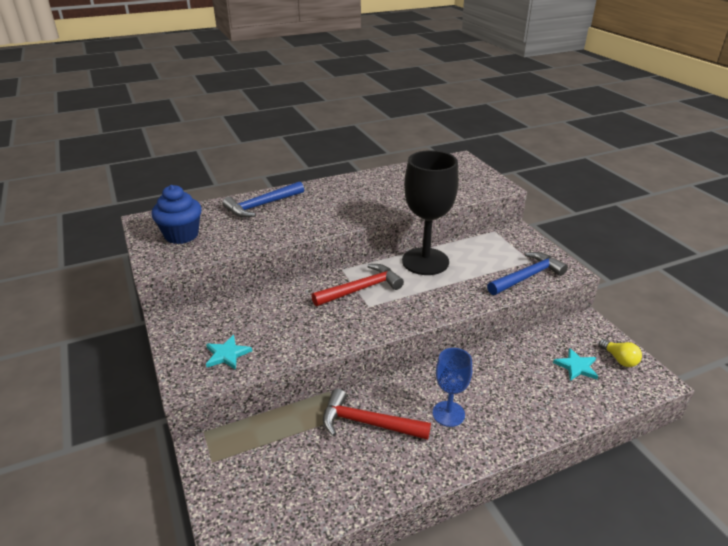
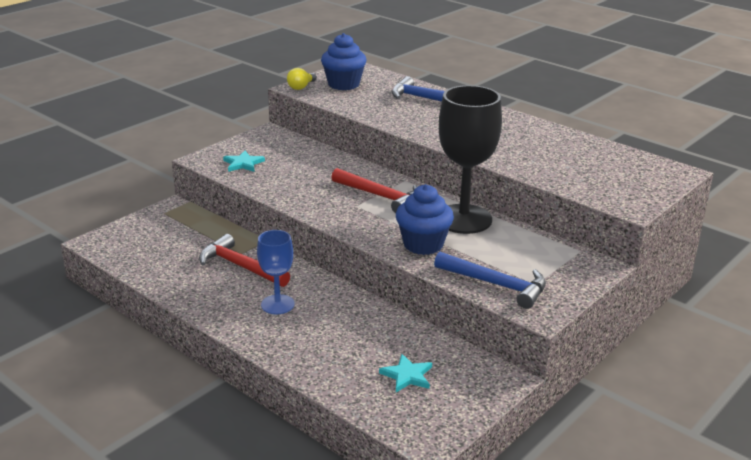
camera: 65 degrees right, 5 degrees down
red hammer [323,389,431,440] -> red hammer turned 45 degrees counterclockwise [199,234,290,287]
yellow light bulb [599,339,642,367] -> yellow light bulb moved to [287,68,317,90]
none -> blue cupcake [396,184,454,255]

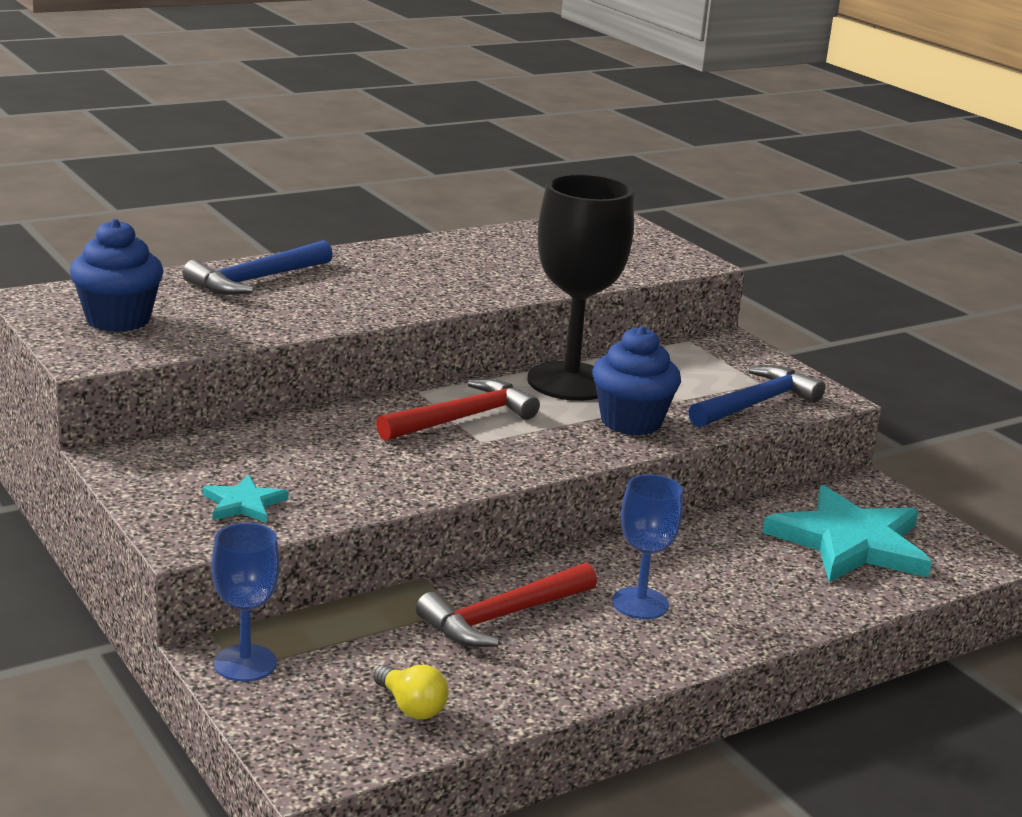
camera: 75 degrees left, 5 degrees down
yellow light bulb [287,68,317,90] -> yellow light bulb moved to [373,665,449,719]
turquoise star [379,354,432,392] -> turquoise star [762,485,932,582], size x2.16
none -> blue goblet [212,523,280,682]

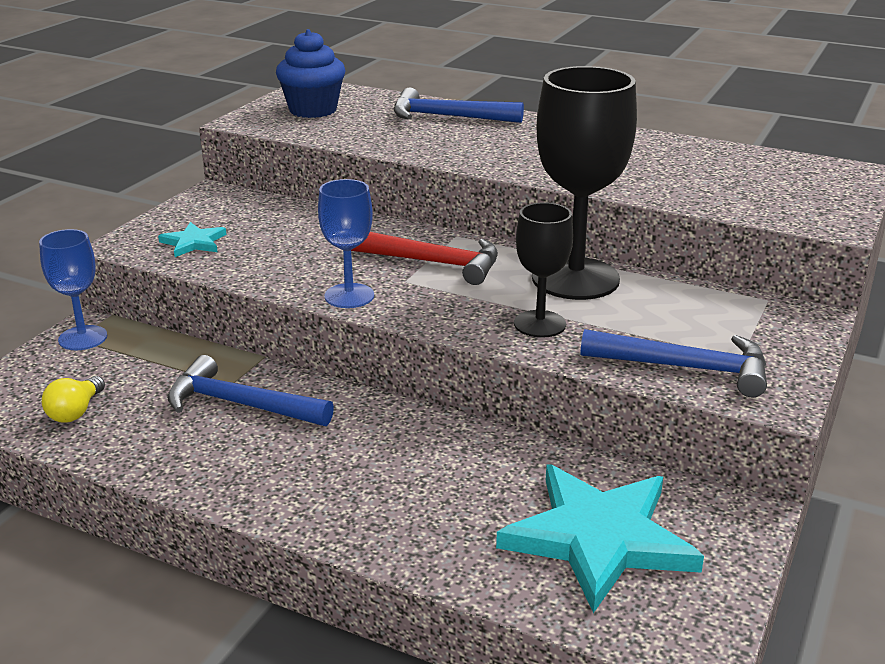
camera: 60 degrees right, 5 degrees up
red hammer [416,562,597,647] -> blue hammer [167,355,334,426]
blue cupcake [592,326,681,436] -> black goblet [514,202,573,338]
blue goblet [612,474,683,619] -> blue goblet moved to [318,179,374,308]

